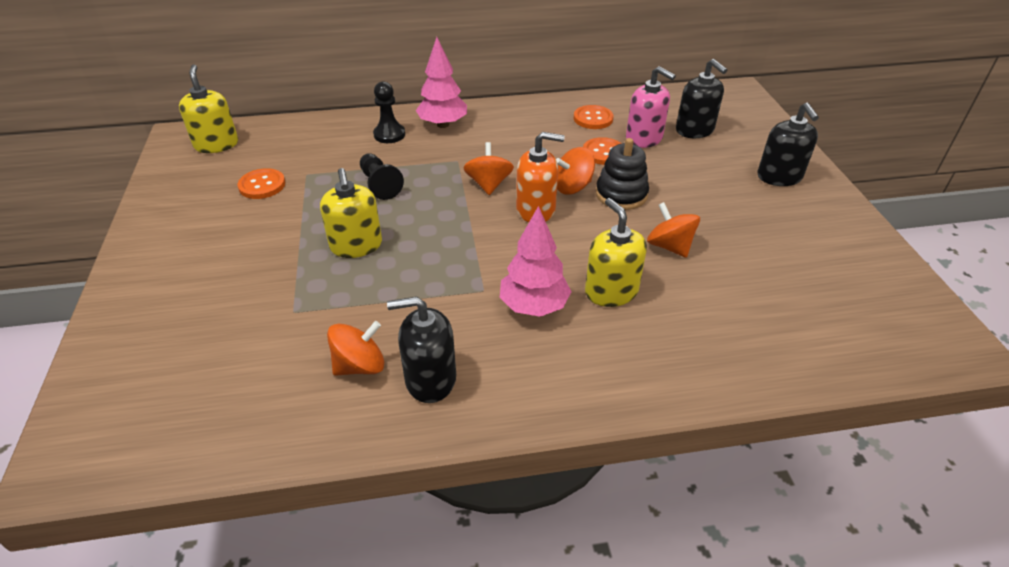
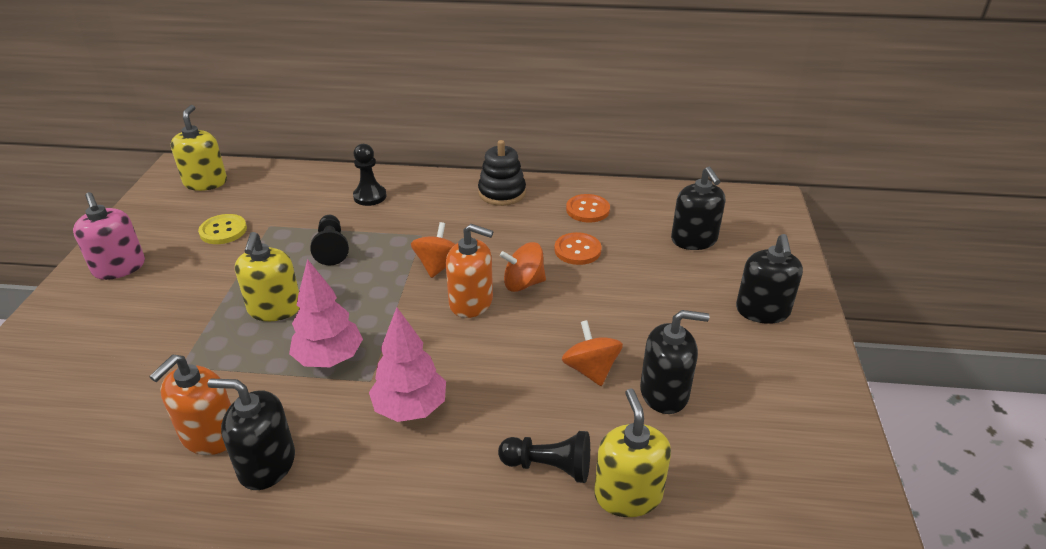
camera: 15 degrees right, 5 degrees down
orange button [238,168,285,199] -> yellow button [198,214,247,244]
orange spinning top [327,321,384,376] -> orange soap dispenser [149,354,231,455]
pink tree [416,37,467,128] -> pink tree moved to [289,259,363,367]
yellow soap dispenser [585,198,647,307] -> yellow soap dispenser moved to [594,389,671,517]
black stacking toy [596,138,649,210] -> black stacking toy moved to [478,140,526,206]
pink soap dispenser [626,66,676,148] -> pink soap dispenser moved to [73,192,145,280]
none -> black pawn [498,431,590,483]
none -> black soap dispenser [640,310,709,414]

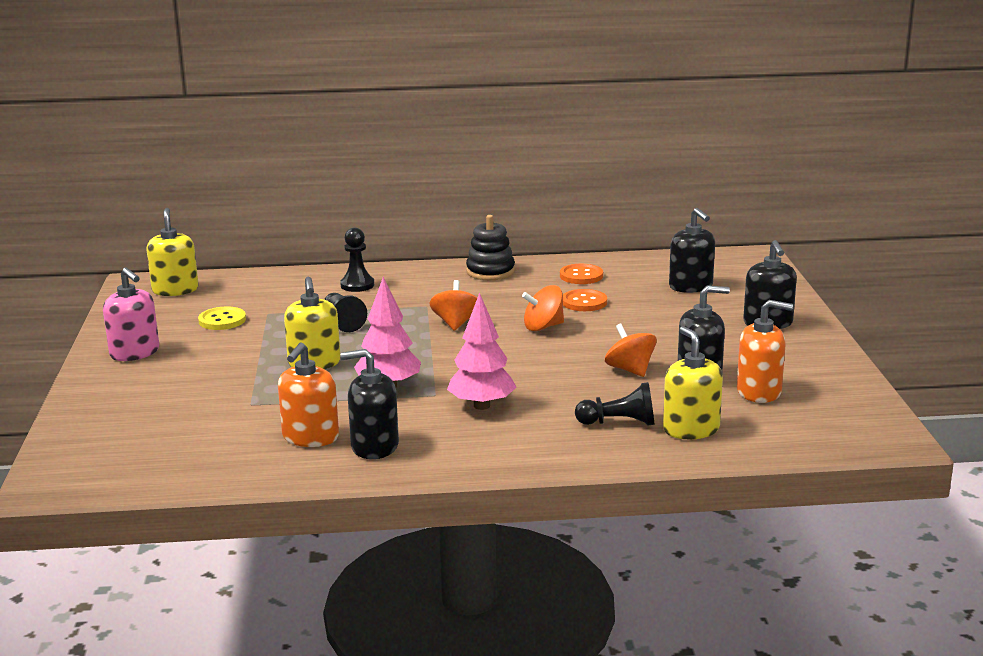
camera: 10 degrees left, 15 degrees down
orange soap dispenser [446,224,493,318] -> orange soap dispenser moved to [737,300,793,403]

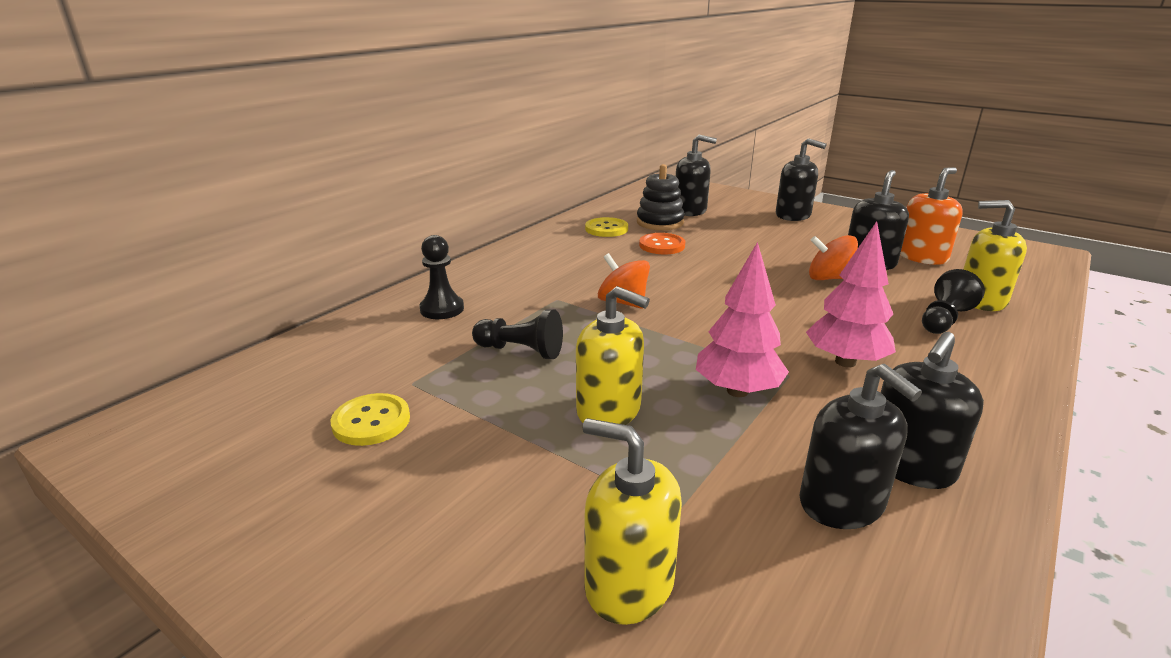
camera: 50 degrees left, 5 degrees up
pink soap dispenser [103,268,159,361] -> none
yellow soap dispenser [146,208,199,296] -> yellow soap dispenser moved to [583,418,682,625]
orange soap dispenser [278,342,339,447] -> black soap dispenser [799,364,922,529]
black stacking toy [466,215,515,280] -> black stacking toy moved to [637,164,685,230]
orange spinning top [522,285,564,331] -> none
orange button [560,264,603,284] -> yellow button [585,217,628,237]

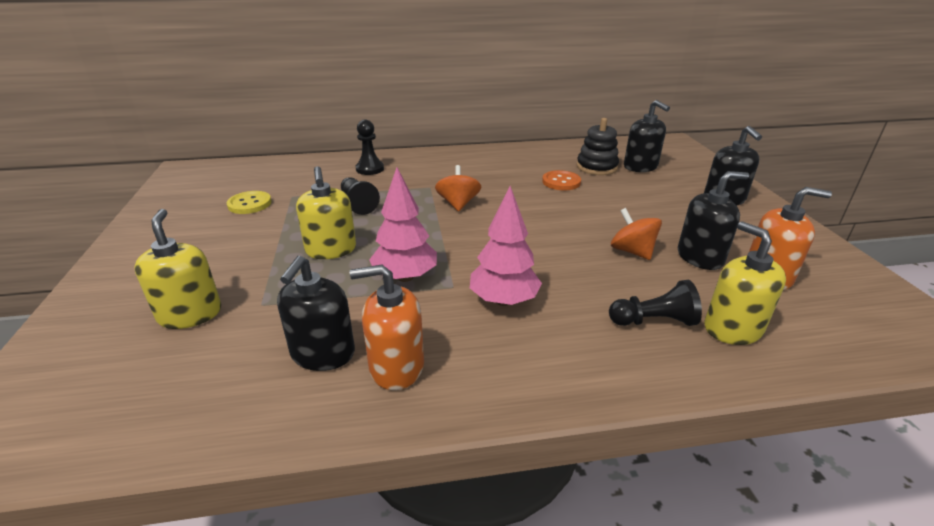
camera: 45 degrees right, 5 degrees up
yellow button [585,217,628,237] -> none
black soap dispenser [881,332,984,489] -> orange soap dispenser [350,264,424,390]

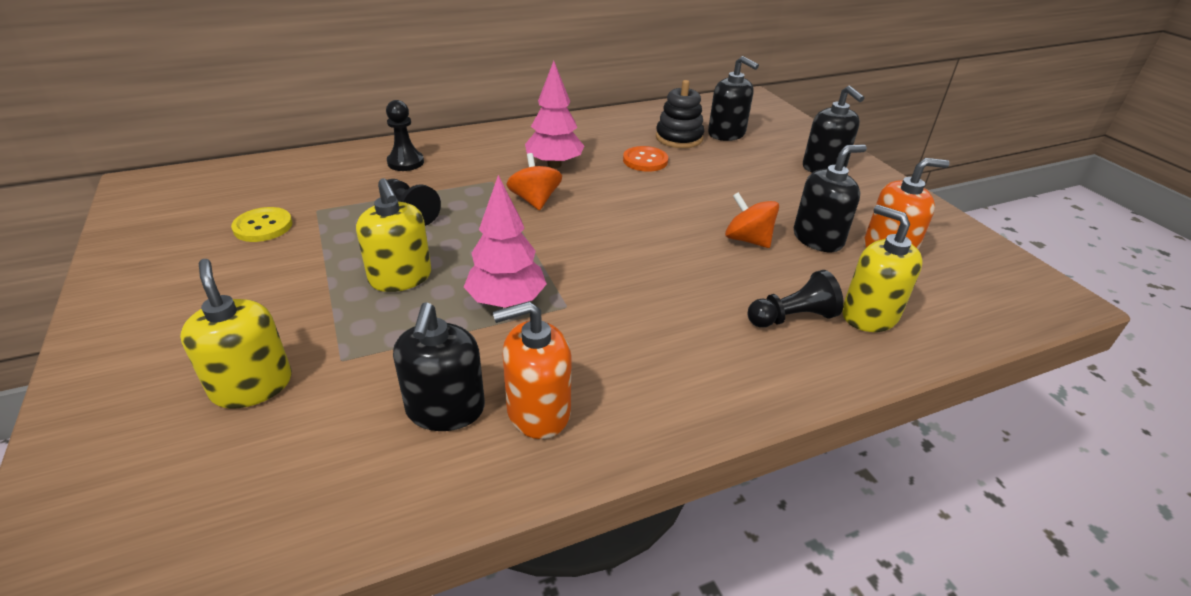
camera: 15 degrees left, 5 degrees up
pink tree [470,186,542,306] -> pink tree moved to [525,61,584,168]

